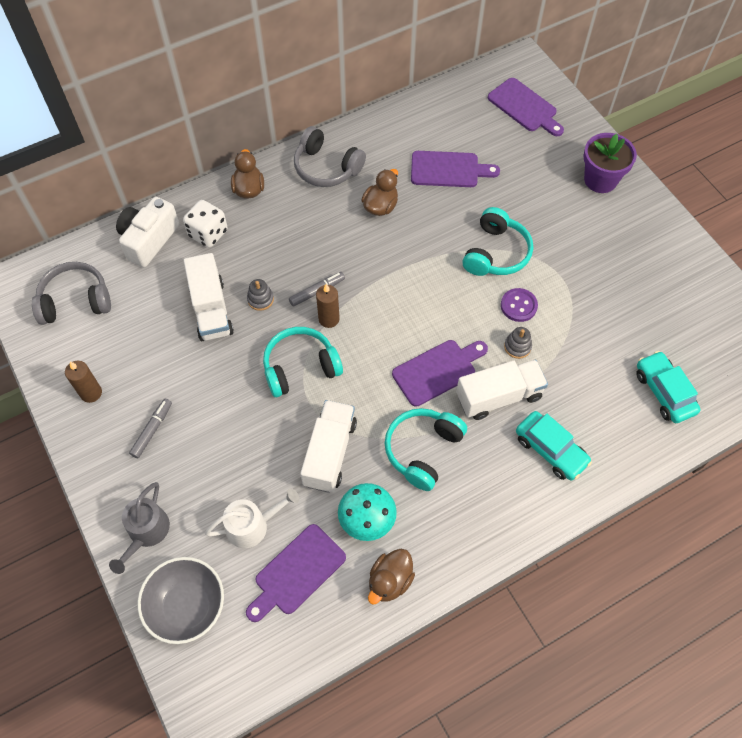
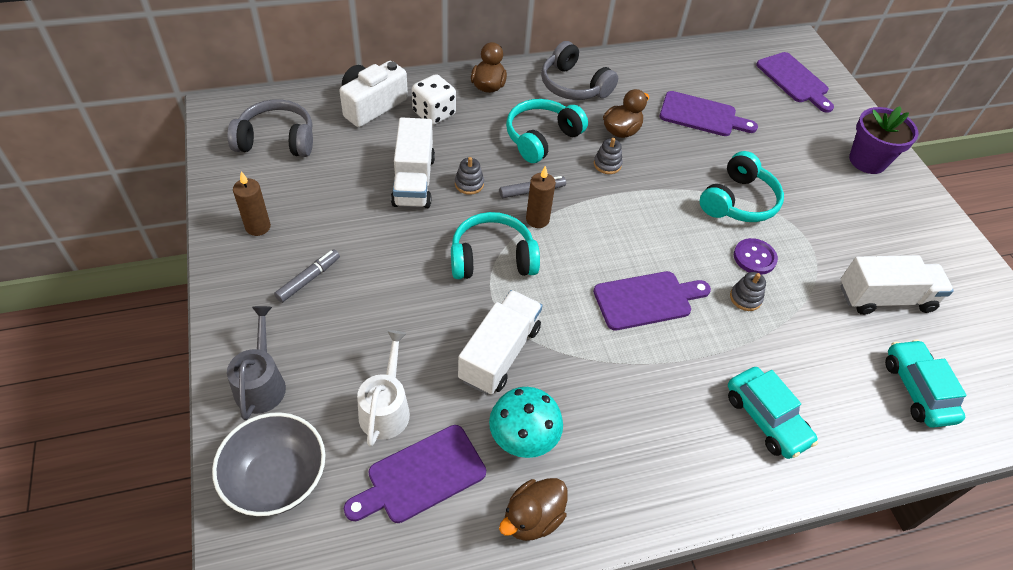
camera: 10 degrees right, 10 degrees down
grey watering can [109,482,170,574] -> grey watering can turned 150 degrees clockwise [227,306,286,420]
white watering can [205,488,299,548] -> white watering can turned 75 degrees counterclockwise [357,330,410,447]
turquoise headphones [385,408,467,491] -> turquoise headphones moved to [506,99,588,163]
white truck [456,360,548,420] -> white truck moved to [840,255,954,315]
none -> grey stacking toy [594,138,623,174]

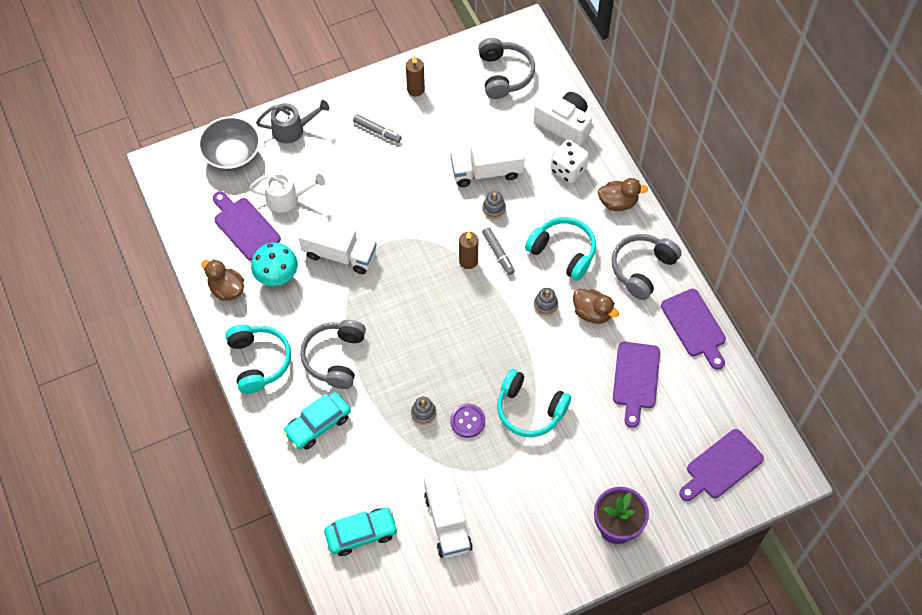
camera: 85 degrees right, 10 degrees up
turquoise headphones [451,212,540,279] -> turquoise headphones moved to [225,324,291,394]
purple cutting board [593,271,711,330] -> purple cutting board moved to [661,289,726,370]
none -> grey headphones [300,320,366,389]

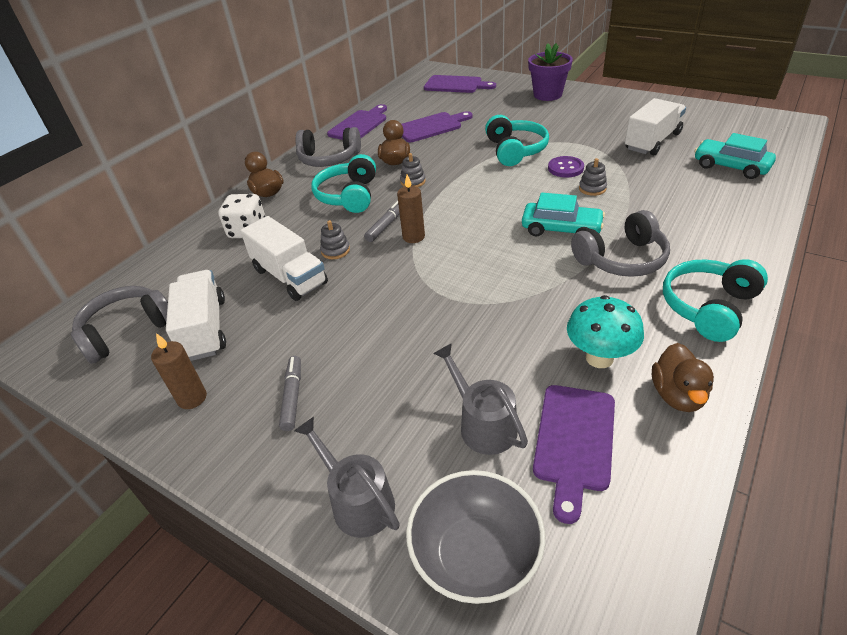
camera: 120 degrees left, 20 degrees down
white watering can [249,172,325,213] -> grey watering can [433,343,528,455]
turquoise car [283,392,351,450] -> turquoise car moved to [522,193,605,236]
white truck [299,216,377,274] -> white truck moved to [166,270,226,361]
white camera [534,92,592,146] -> none

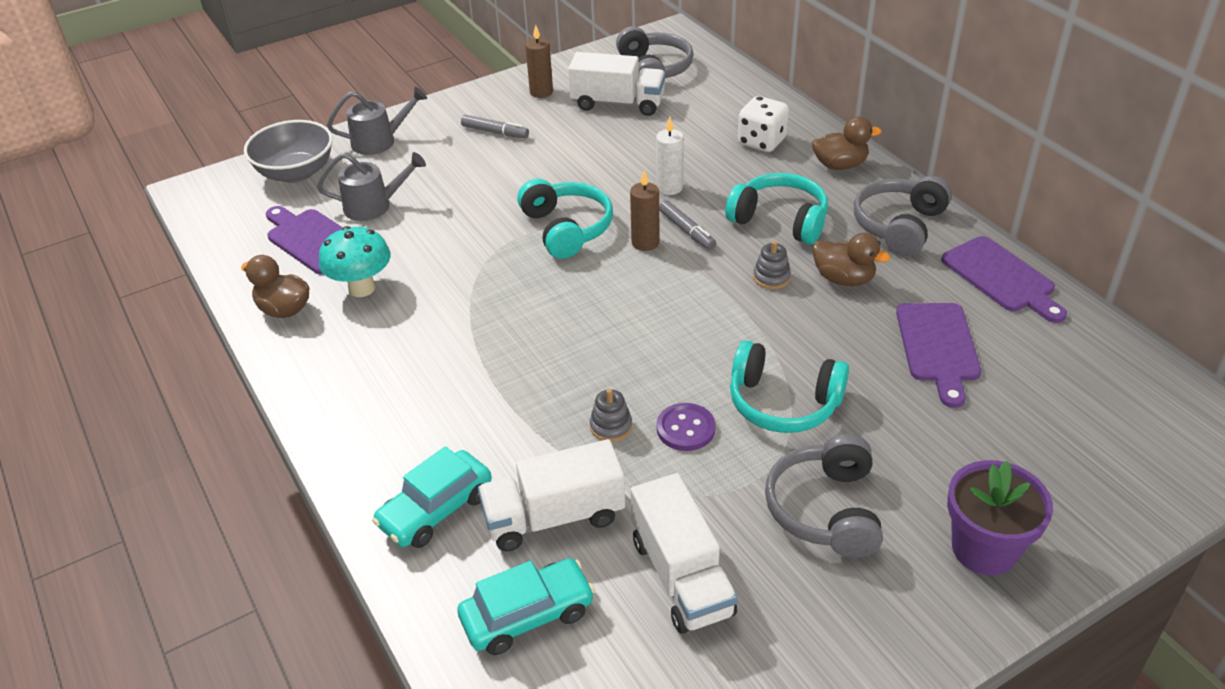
camera: 115 degrees right, 0 degrees up
white truck [240,216,328,301] -> white truck moved to [478,439,625,552]
grey stacking toy [320,220,350,259] -> white candle [656,117,684,195]
purple cutting board [424,75,496,93] -> none
turquoise car [522,193,605,236] -> turquoise car moved to [372,446,492,548]
grey headphones [571,210,670,277] -> grey headphones moved to [765,434,883,558]
turquoise headphones [663,259,768,342] -> turquoise headphones moved to [517,179,613,259]

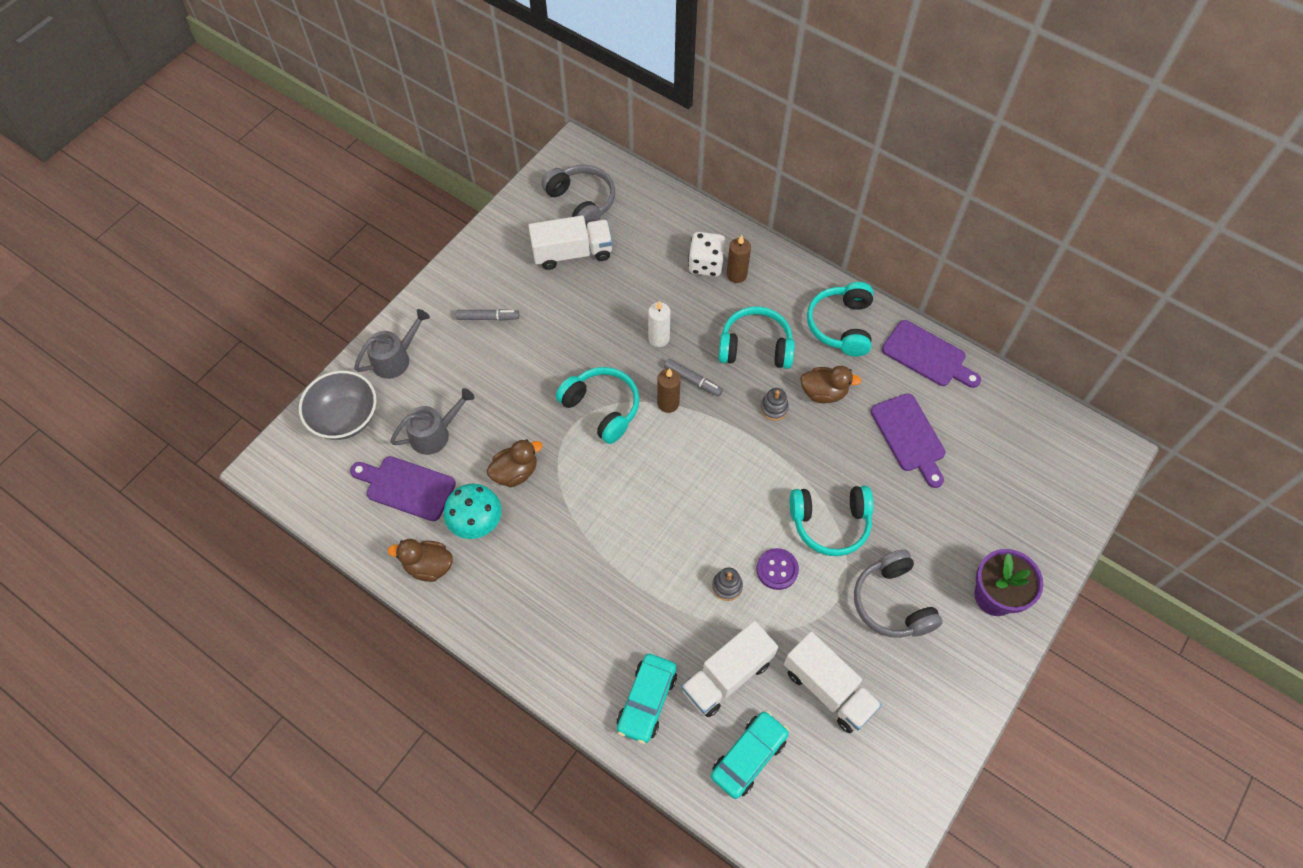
camera: 25 degrees left, 20 degrees up
brown candle [525,25,553,98] -> brown candle moved to [727,235,751,283]
brown duck [812,116,882,170] -> brown duck moved to [487,439,543,487]
grey headphones [854,175,952,256] -> turquoise headphones [807,282,873,356]

